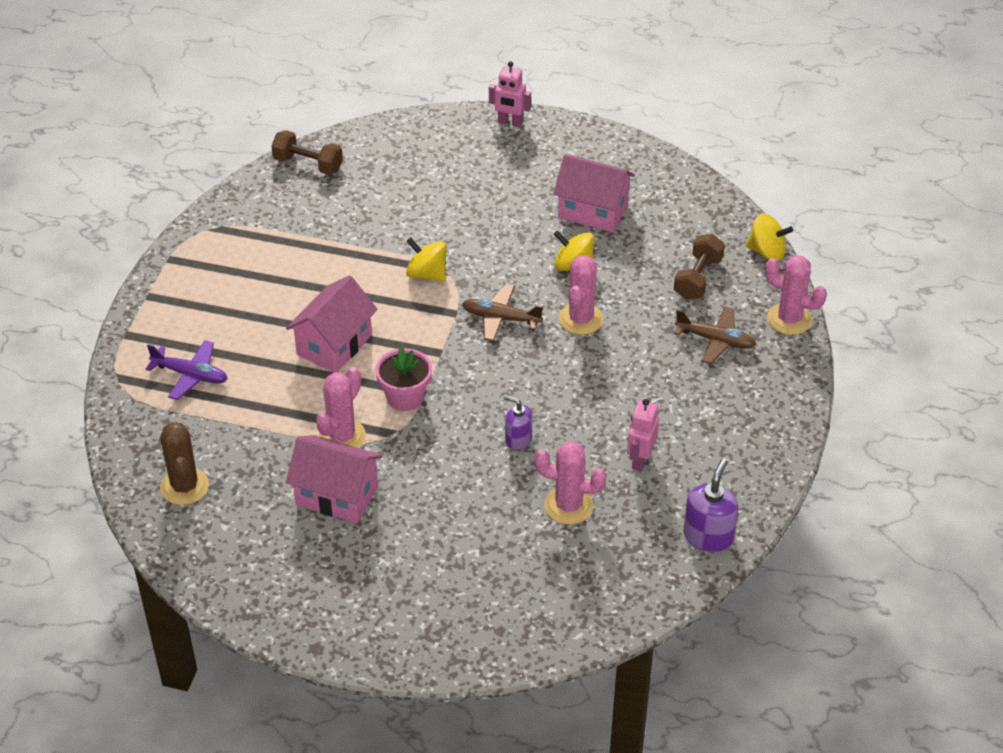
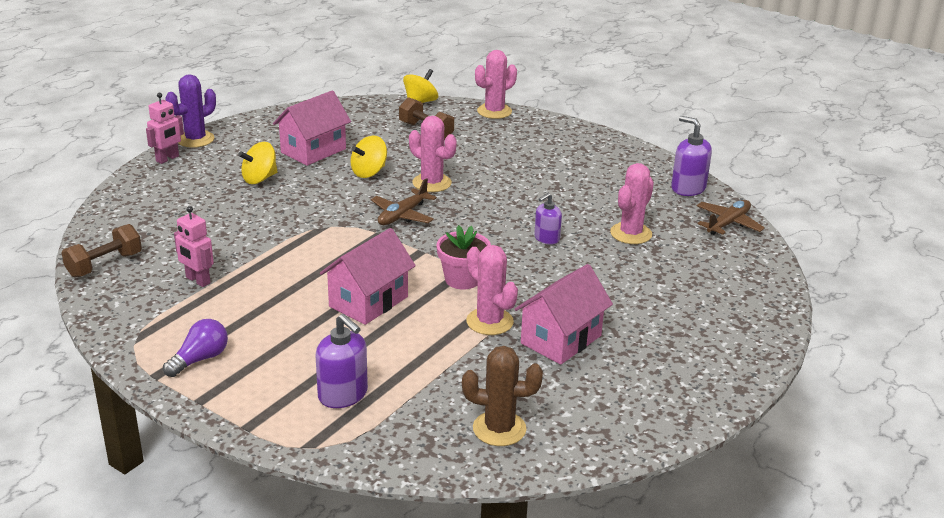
camera: 70 degrees left, 15 degrees down
purple plane [146,340,228,400] -> purple soap dispenser [316,314,368,408]
pink house [286,275,378,373] -> pink house turned 75 degrees clockwise [320,228,416,325]
yellow spinning top [406,237,447,281] -> yellow spinning top moved to [238,142,278,184]
pink robot [627,399,659,471] -> pink robot moved to [174,206,214,287]
brown plane [674,307,756,364] -> brown plane moved to [697,200,765,235]
none -> purple light bulb [163,319,228,377]
none -> purple cactus [165,74,216,148]

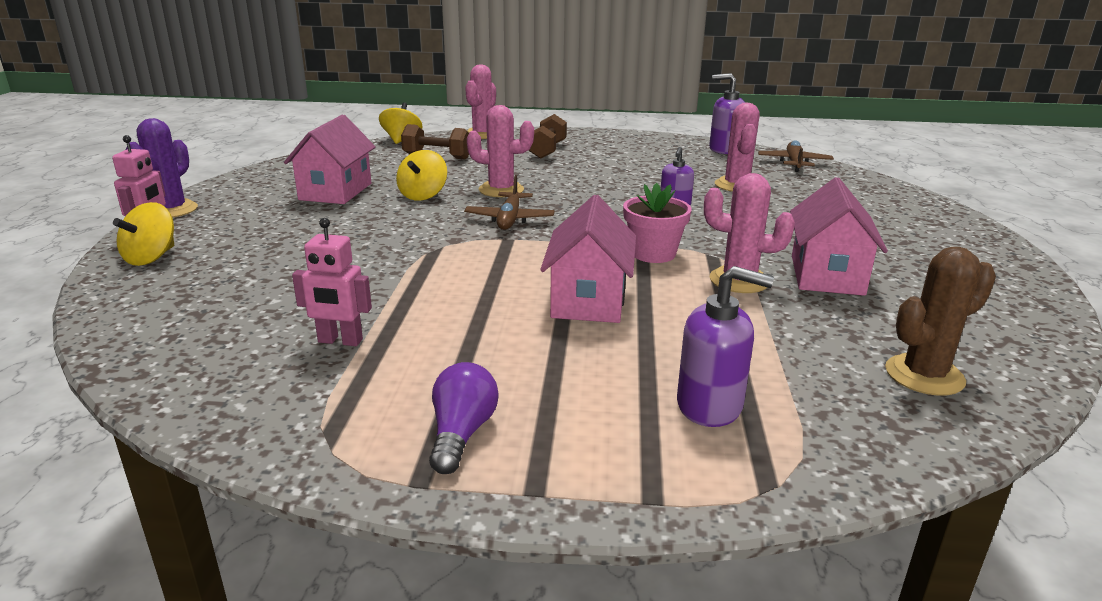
camera: 30 degrees left, 5 degrees down
brown dumbbell [62,224,142,277] -> brown dumbbell moved to [528,114,567,159]
yellow spinning top [238,142,278,184] -> yellow spinning top moved to [113,202,174,266]

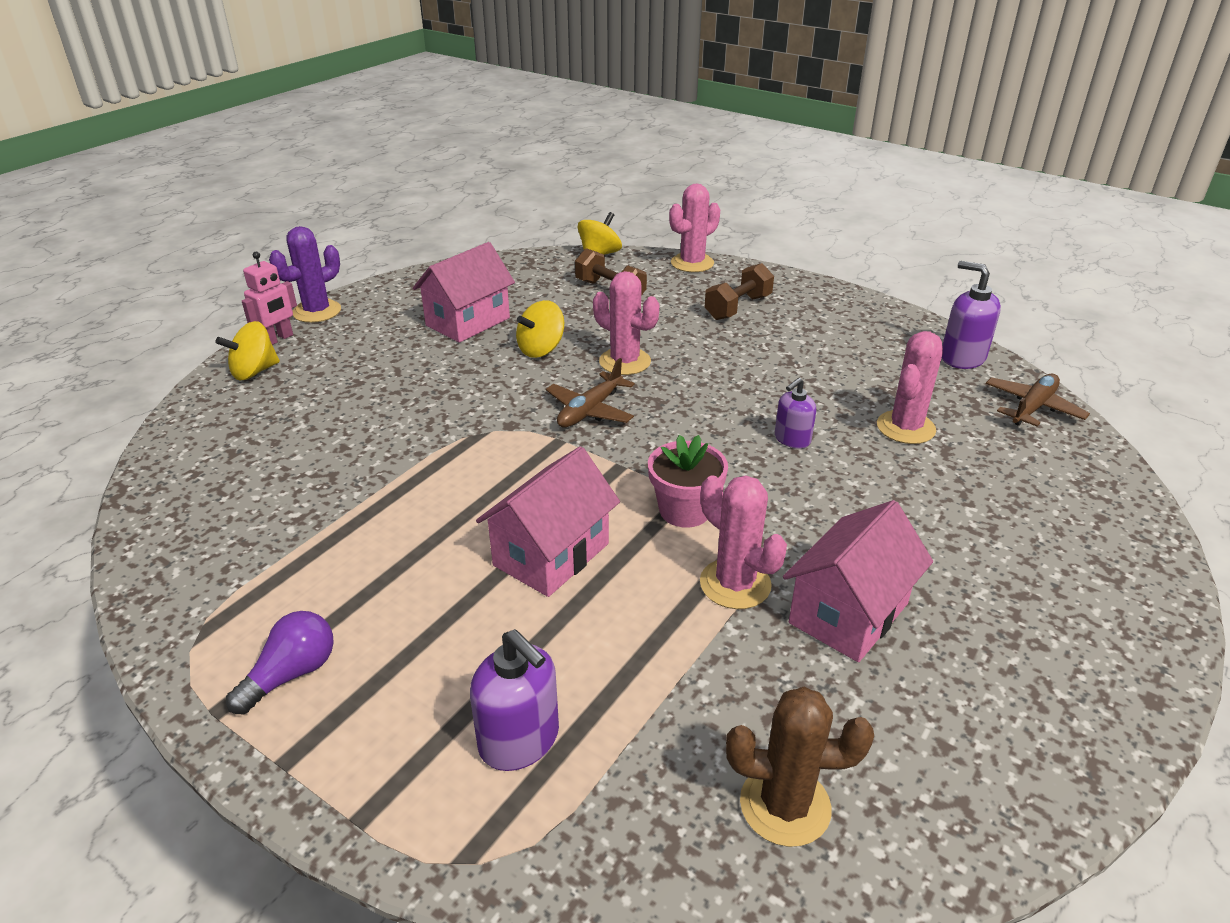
camera: 30 degrees right, 10 degrees up
pink robot [292,218,372,346] -> none

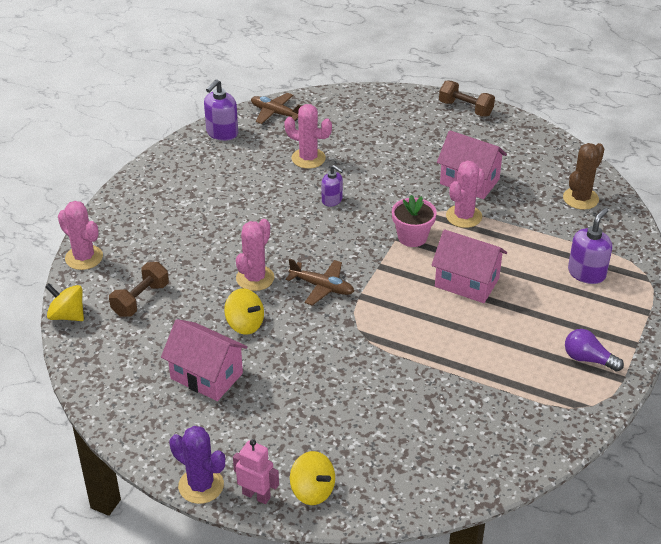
camera: 100 degrees left, 5 degrees up
brown dumbbell [705,263,774,320] -> brown dumbbell moved to [439,80,495,117]
brown cactus [726,687,874,847] -> brown cactus turned 45 degrees clockwise [563,143,604,210]

